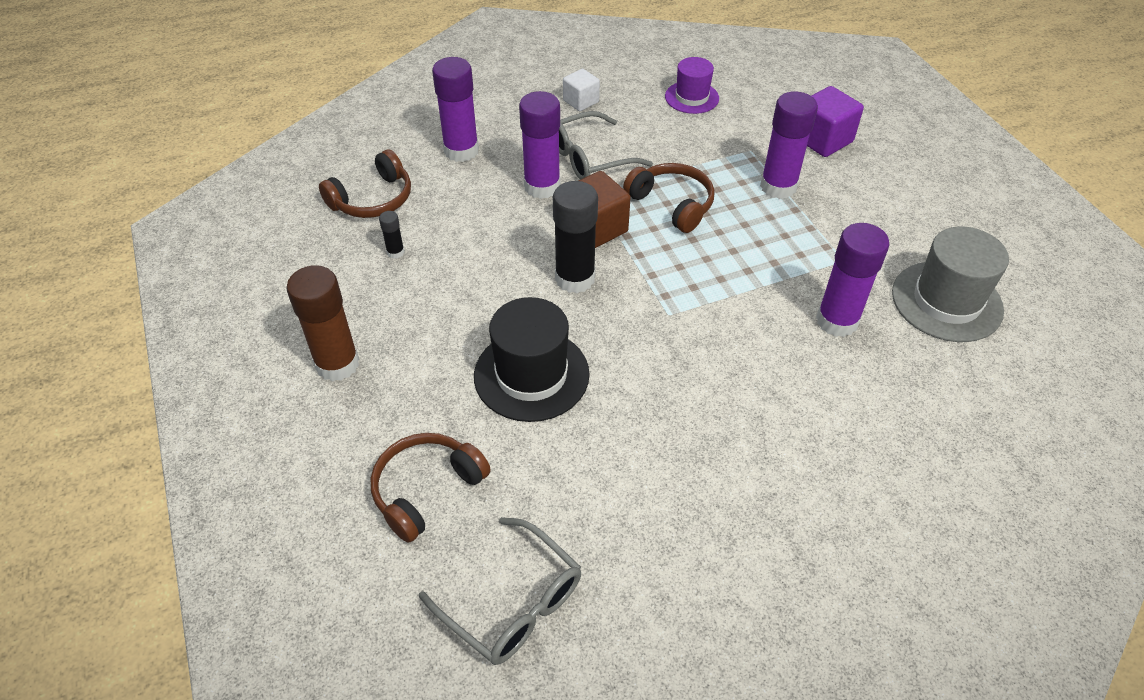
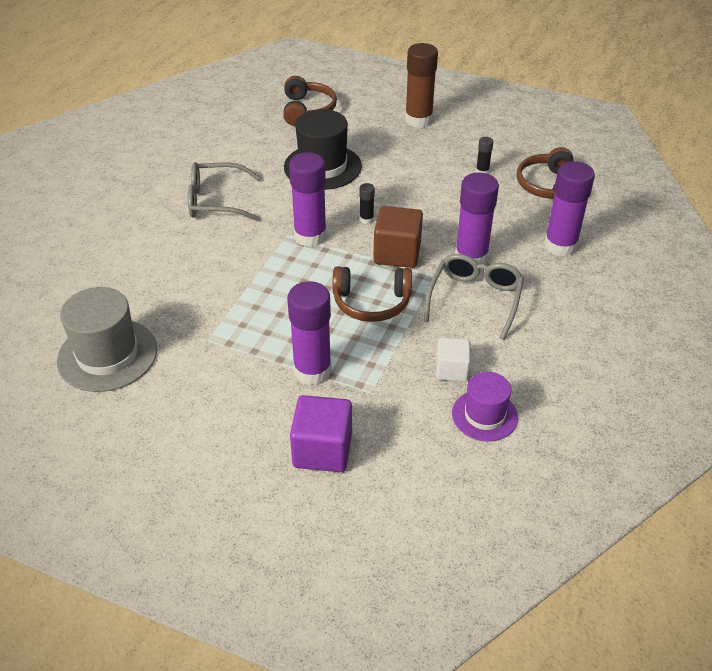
camera: 135 degrees right, 5 degrees down
grey glasses [419,517,581,665] -> grey glasses moved to [188,162,261,221]
black glue stick [553,181,598,293] -> black glue stick [359,183,375,224], size x0.45
white cube [563,69,600,111] -> white cube moved to [436,338,470,381]
purple glue stick [816,223,889,337] -> purple glue stick moved to [289,152,327,247]

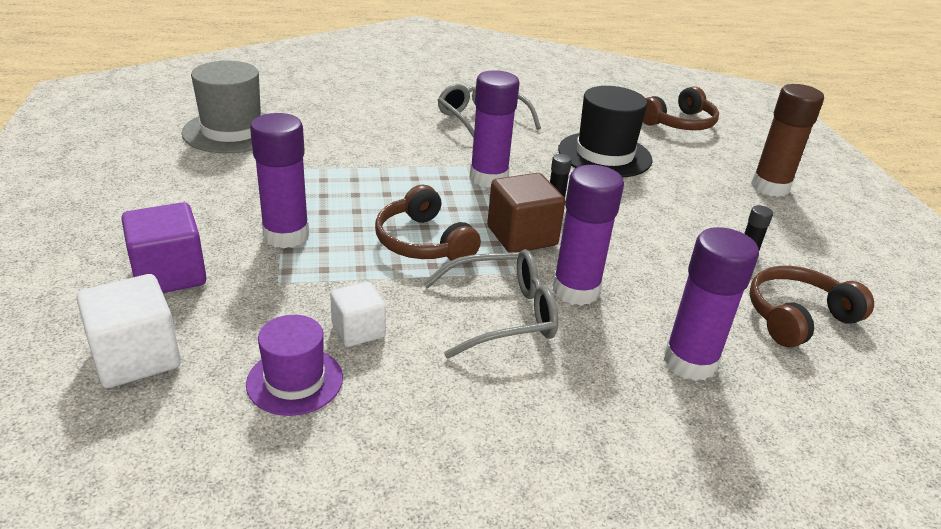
camera: 55 degrees right, 10 degrees down
none -> white cube [76,274,181,388]

